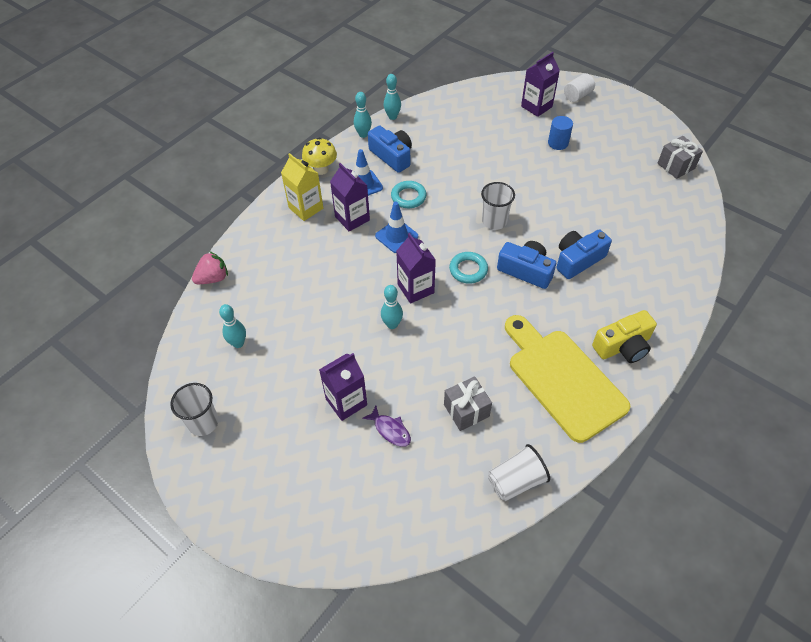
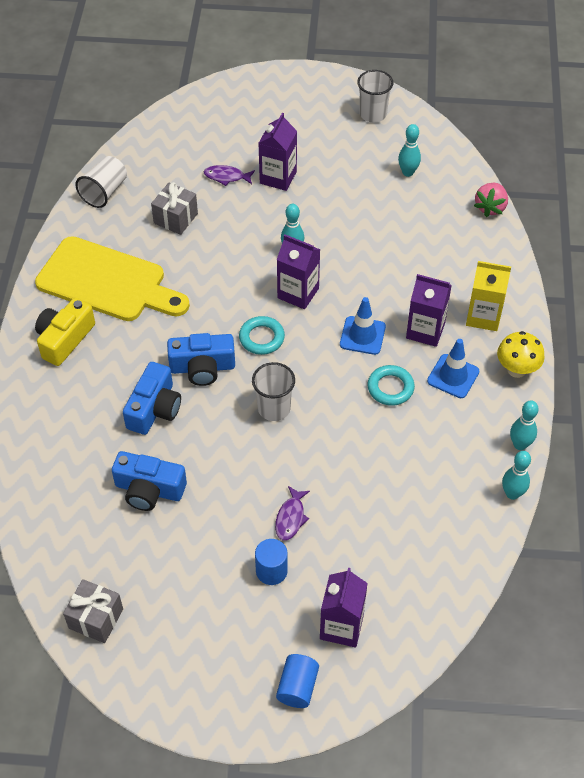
camera: 145 degrees right, 0 degrees up
blue camera [368,126,412,173] -> blue camera moved to [112,451,187,511]
white cylinder [564,73,595,102] -> blue cylinder [276,654,319,708]
none -> purple fish [275,486,310,541]

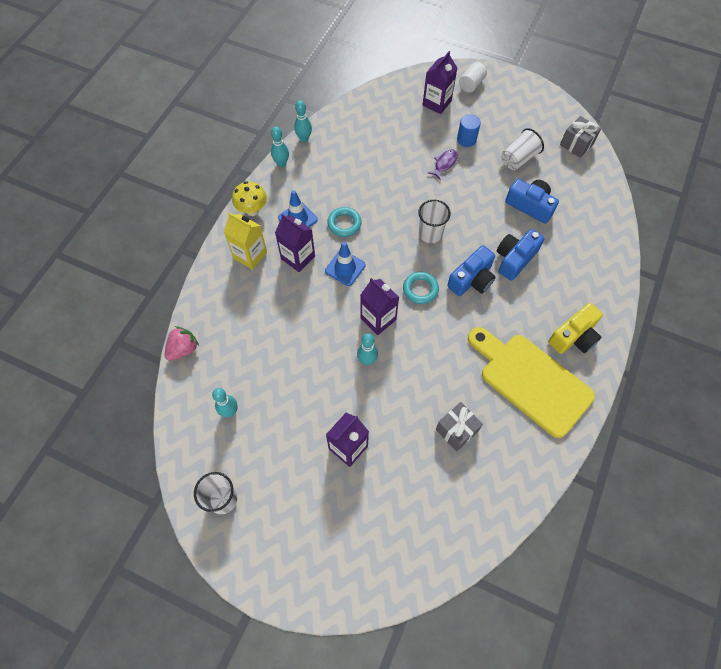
camera: 160 degrees left, 10 degrees up
white cup [75,156,127,208] -> white cup moved to [501,128,544,170]
blue camera [167,333,235,386] -> blue camera turned 120 degrees clockwise [447,245,496,296]
purple fish [204,165,255,186] -> none
blue cylinder [276,654,319,708] -> white cylinder [459,62,487,93]

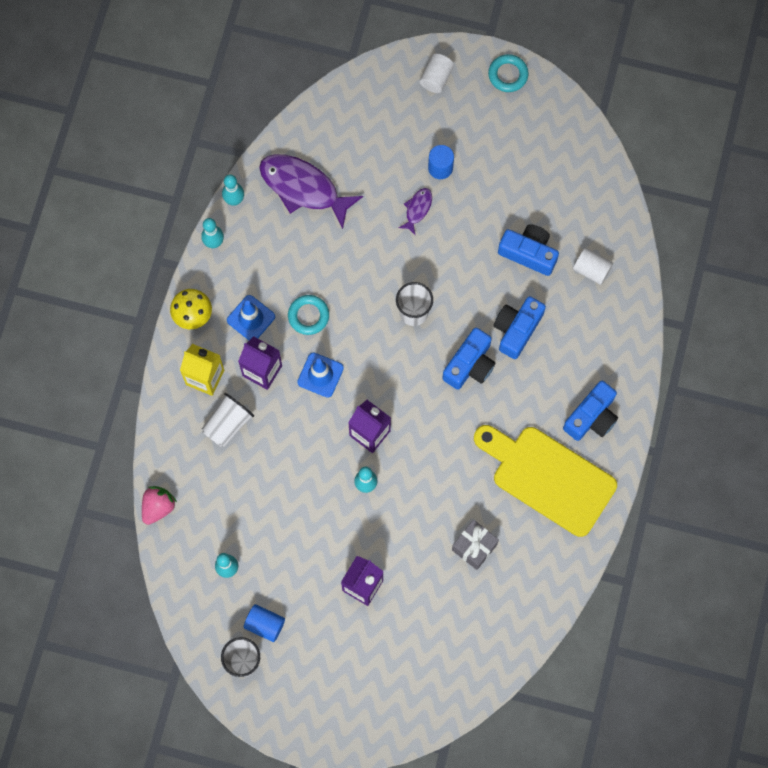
camera: 10 degrees left, 10 degrees up
turquoise ring [403,272,439,304] -> turquoise ring moved to [488,54,529,92]
purple carton [423,51,457,114] -> none
white cup [501,128,544,170] -> white cup moved to [202,393,254,447]
yellow camera [548,303,603,354] -> blue camera [563,381,618,441]
grey gift [560,116,601,158] -> none
none -> blue cylinder [244,604,285,642]
none -> purple fish [259,154,363,229]
none -> white cylinder [573,248,613,285]

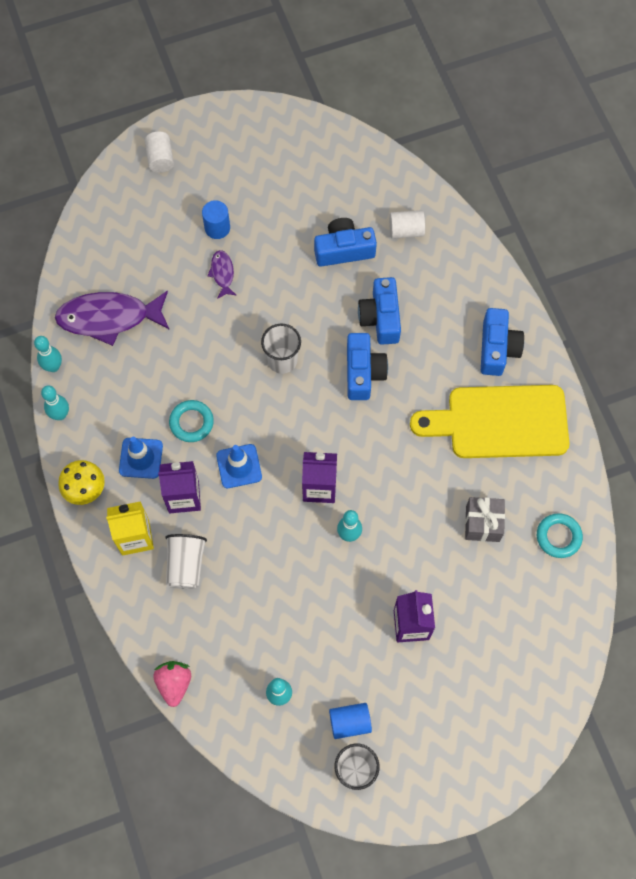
camera: 35 degrees left, 5 degrees down
turquoise ring [488,54,529,92] -> turquoise ring moved to [537,513,583,558]

